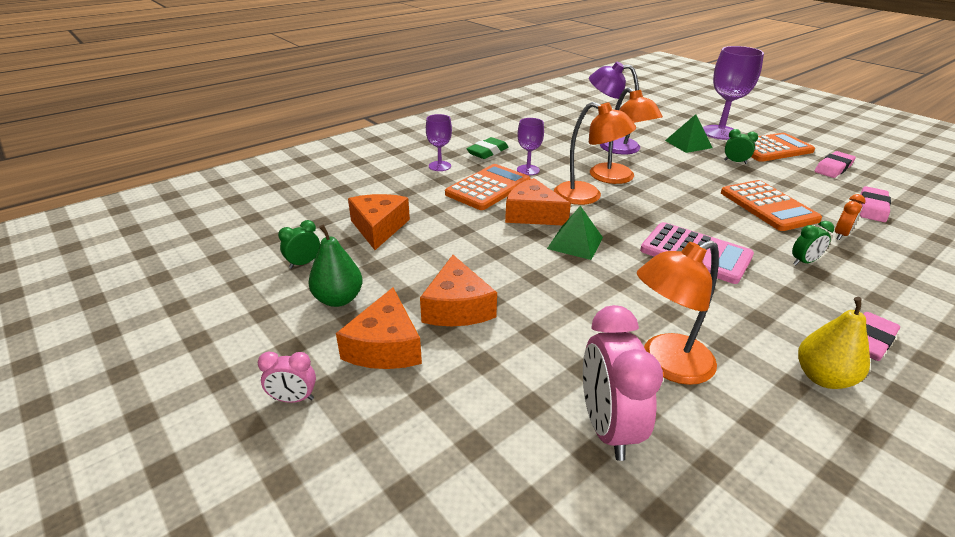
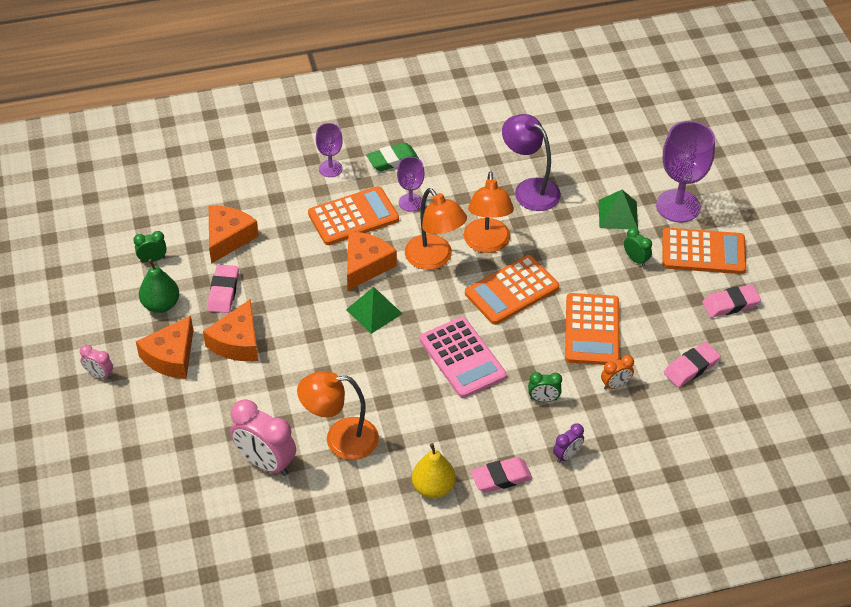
camera: 25 degrees right, 15 degrees up
orange cheese [505,178,571,225] -> orange cheese turned 60 degrees clockwise [347,231,397,290]
pink clock [583,305,663,461] -> pink clock turned 75 degrees counterclockwise [230,399,296,476]
none -> pink eraser [208,265,239,313]
none -> orange calculator [465,255,559,325]
none -> purple clock [553,423,584,463]

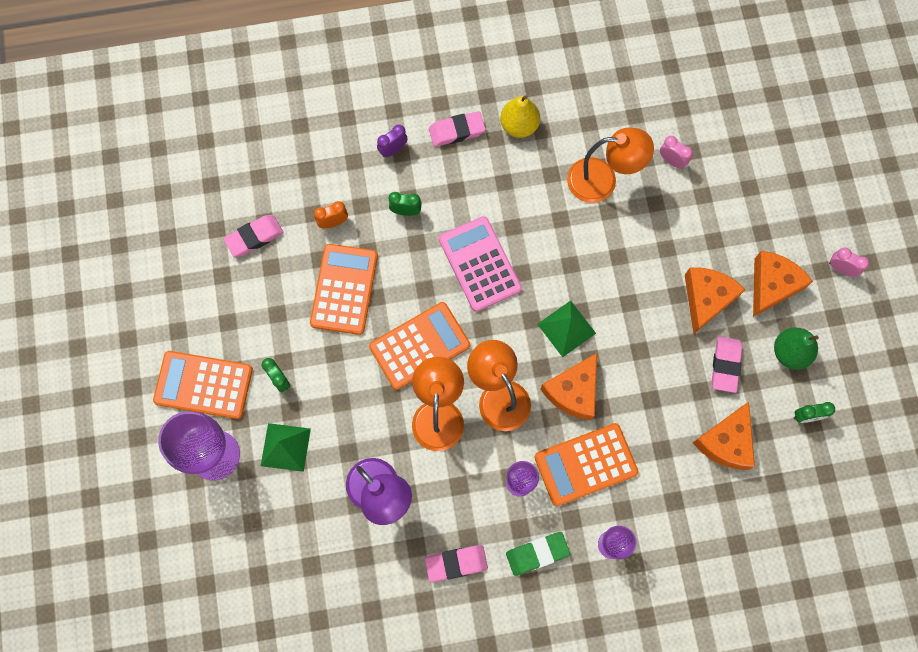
camera: 175 degrees left, 25 degrees up
pink clock [230,399,296,476] -> pink clock [660,136,693,169], size x0.50
pink eraser [702,284,761,318] -> pink eraser moved to [425,545,488,582]

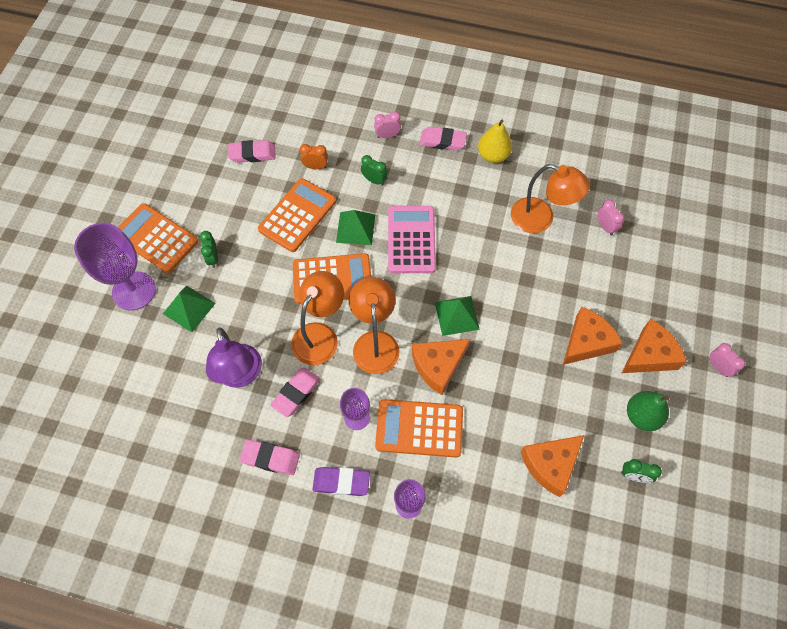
camera: 25 degrees right, 10 degrees down
purple clock [377,125,408,157] -> pink clock [374,111,401,138]
green eraser [506,532,570,576] -> purple eraser [312,467,370,496]
pink eraser [712,336,742,393] -> pink eraser moved to [270,368,321,417]
none -> green pyramid [336,210,375,245]

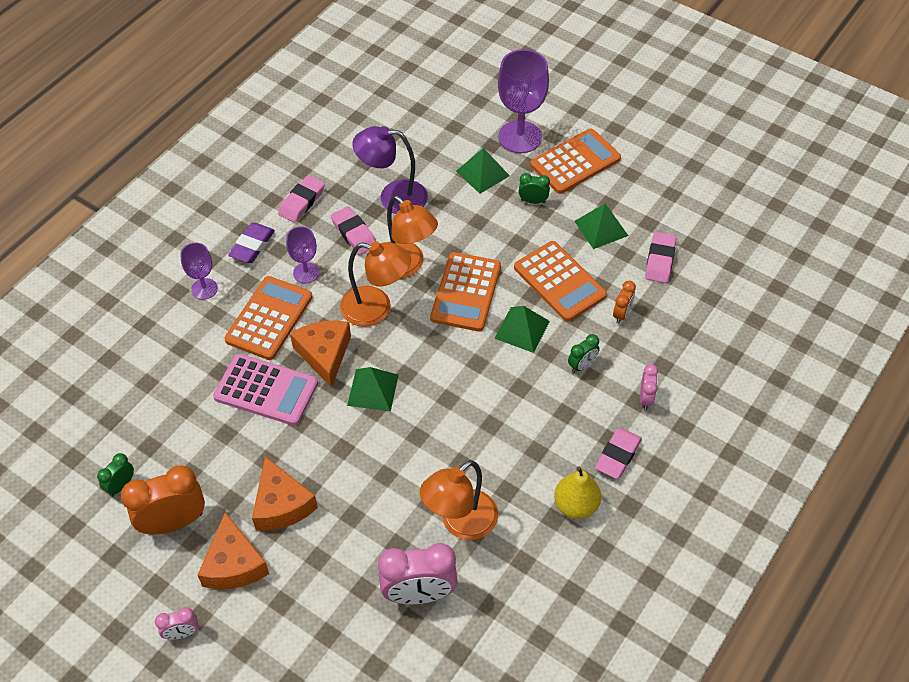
camera: 110 degrees right, 10 degrees down
pink calculator [388,206,436,273] -> pink calculator moved to [213,354,318,426]
orange cheese [521,435,584,497] -> none
pink clock [598,200,624,235] -> pink clock [378,543,457,604], size x1.99
green pear [627,391,669,431] -> orange clock [121,465,205,534]
none -> green pyramid [574,204,628,249]

